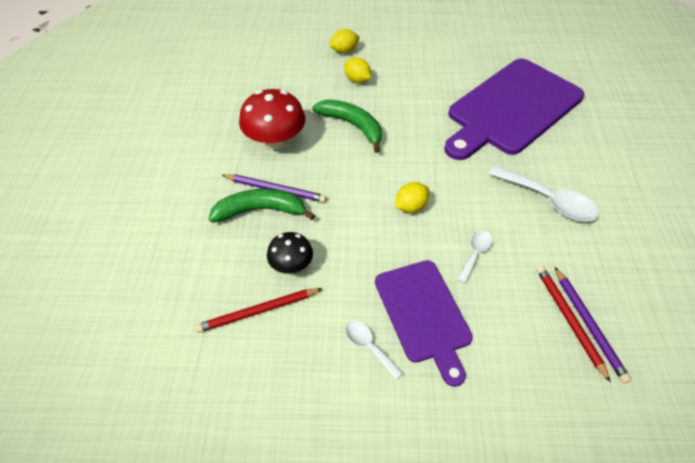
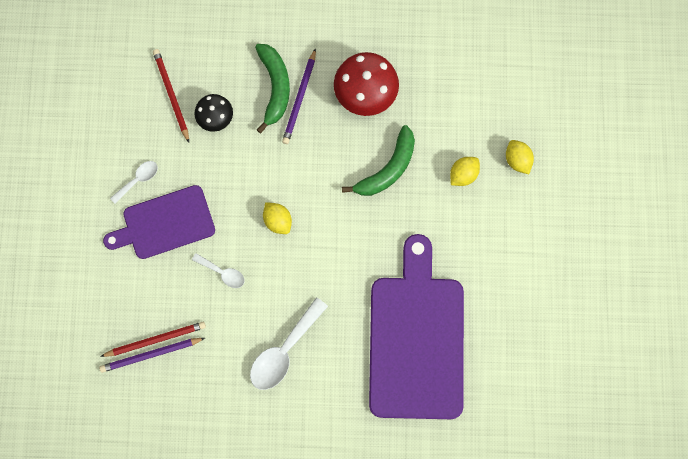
camera: 90 degrees right, 25 degrees up
purple cutting board [444,58,584,160] -> purple cutting board turned 45 degrees clockwise [369,234,464,419]

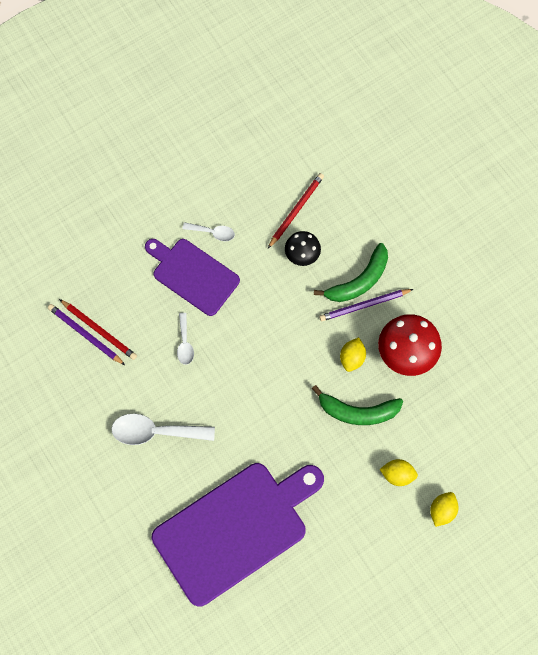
camera: 55 degrees right, 5 degrees down
yellow lemon [263,202,292,234] -> yellow lemon moved to [340,337,366,372]

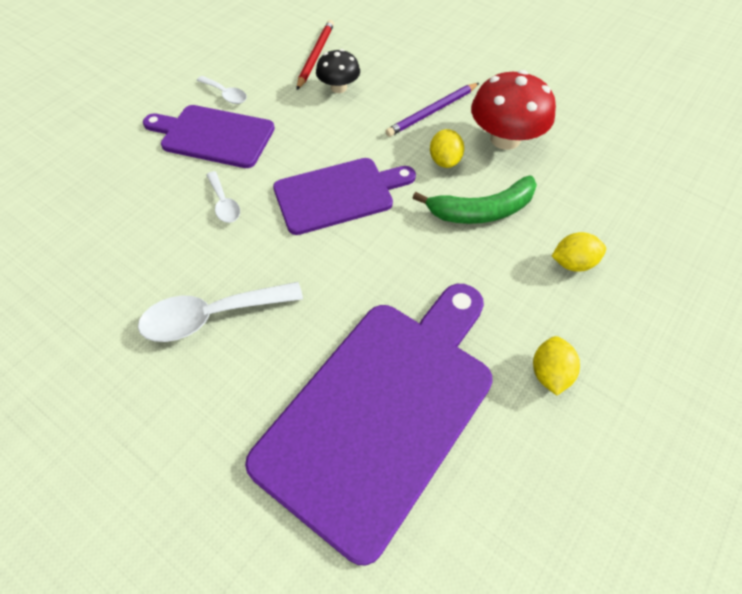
camera: 20 degrees left, 15 degrees down
purple pencil [48,304,125,365] -> none
red pencil [59,299,137,360] -> none
white spoon [182,222,235,241] -> white spoon turned 45 degrees clockwise [197,76,247,104]
green banana [314,243,388,302] -> none
yellow lemon [430,492,458,527] -> yellow lemon moved to [533,336,580,395]
none -> purple cutting board [273,158,416,235]

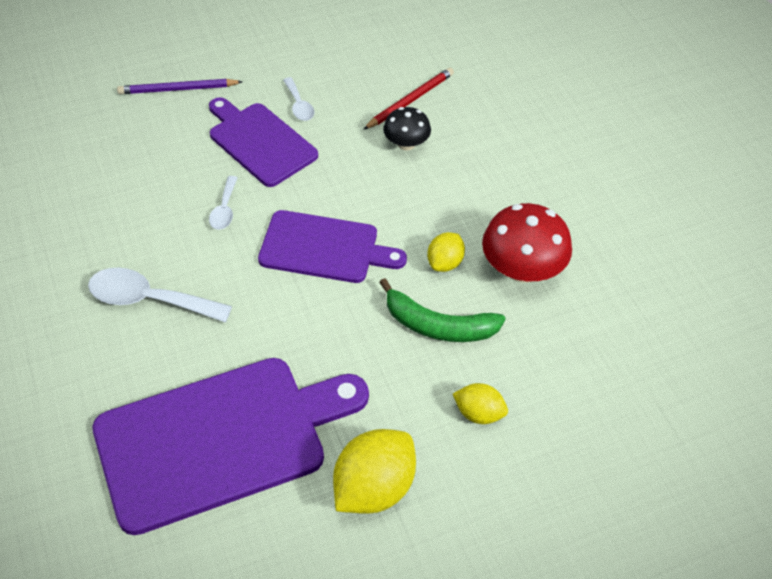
camera: 30 degrees right, 5 degrees down
purple pencil [385,83,479,137] -> purple pencil moved to [117,79,243,94]
yellow lemon [533,336,580,395] -> yellow lemon [333,429,416,514], size x1.78

